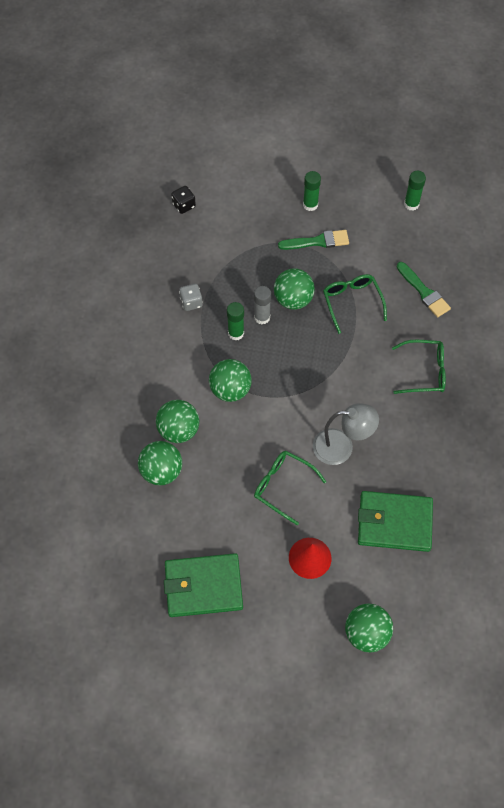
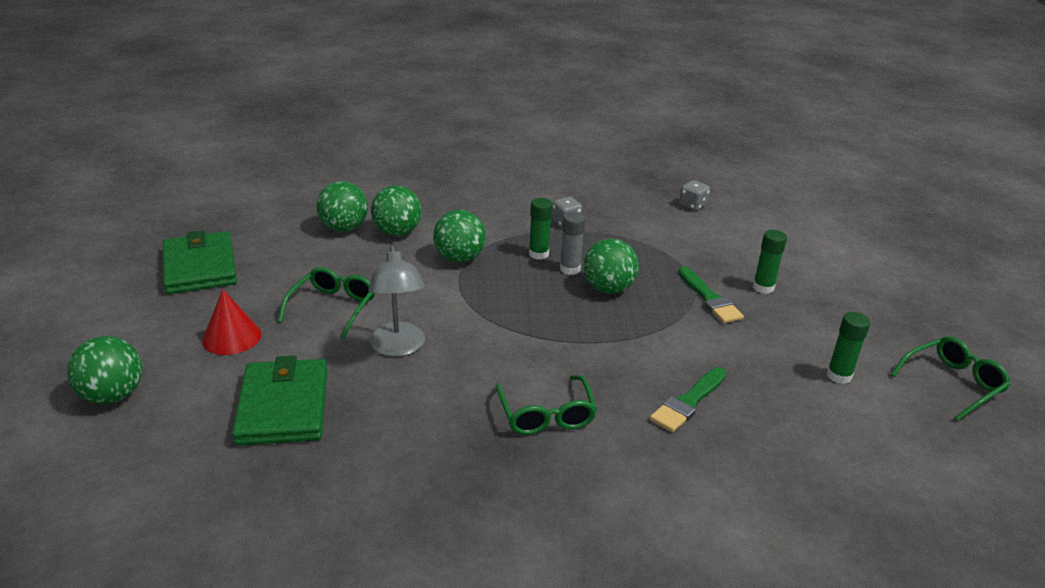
camera: 75 degrees right, 30 degrees down
black dice [171,186,196,214] -> grey dice [679,180,710,211]
green glasses [323,274,387,334] -> green glasses moved to [891,336,1011,421]

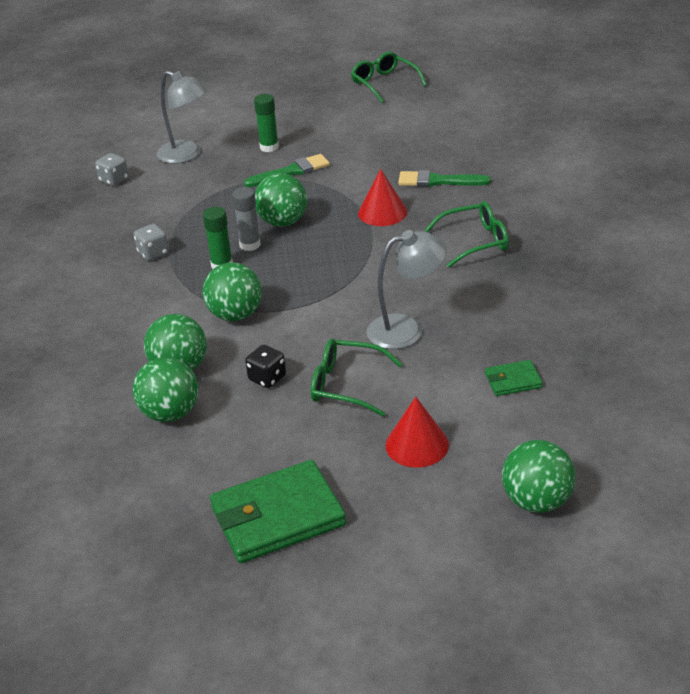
camera: 90 degrees left, 5 degrees up
green wallet [232,356,327,446] -> green wallet [485,360,543,396], size x0.48
green brush [650,367,727,433] -> green brush turned 150 degrees clockwise [398,170,491,187]
green glue stick [827,312,870,384] -> none
none -> grey lamp [157,71,208,164]
none -> black dice [245,344,286,388]
none -> red cone [358,169,407,226]

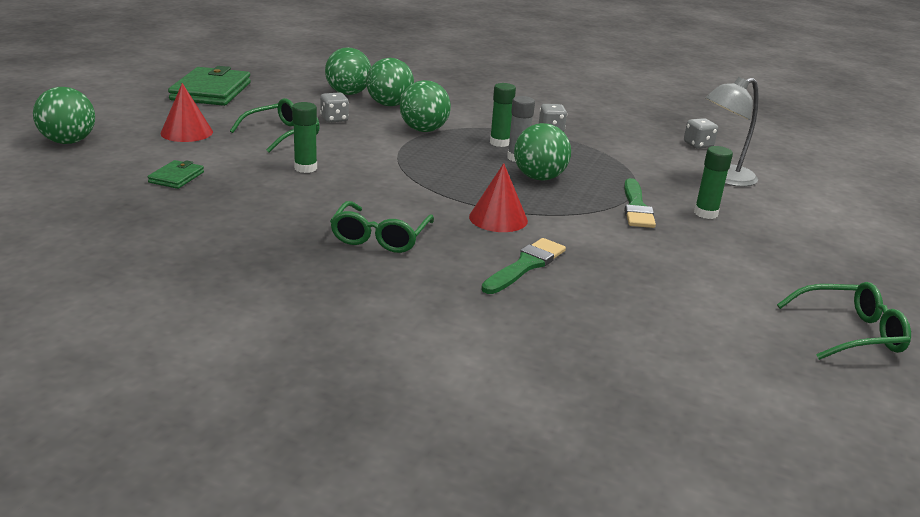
camera: 115 degrees right, 10 degrees down
black dice [245,344,286,388] -> grey dice [320,92,349,123]
grey lamp [367,230,447,349] -> green glue stick [292,102,317,173]

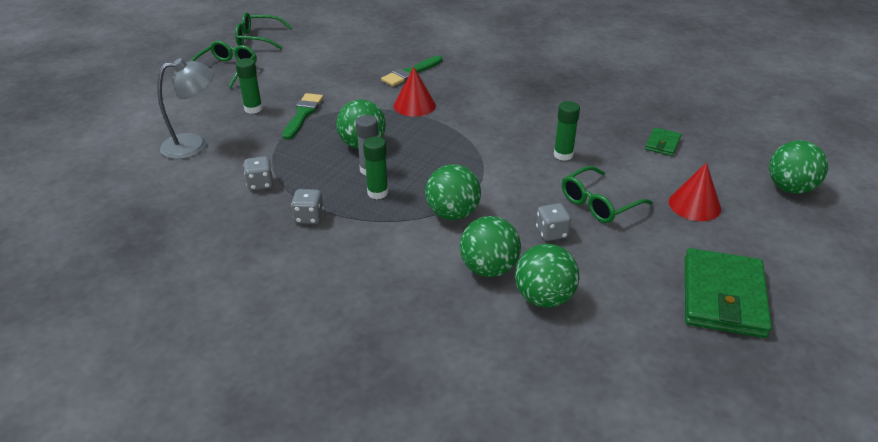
camera: 170 degrees left, 10 degrees up
green glasses [330,201,434,253] -> green glasses moved to [191,41,257,88]
grey dice [684,118,718,149] -> grey dice moved to [243,156,273,191]

